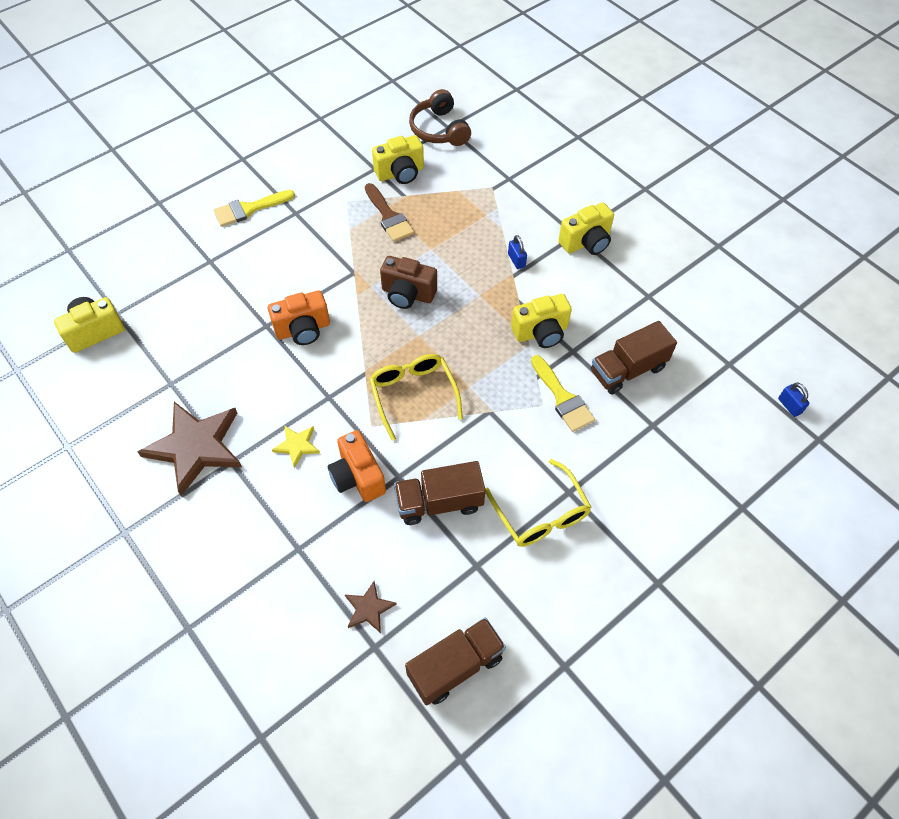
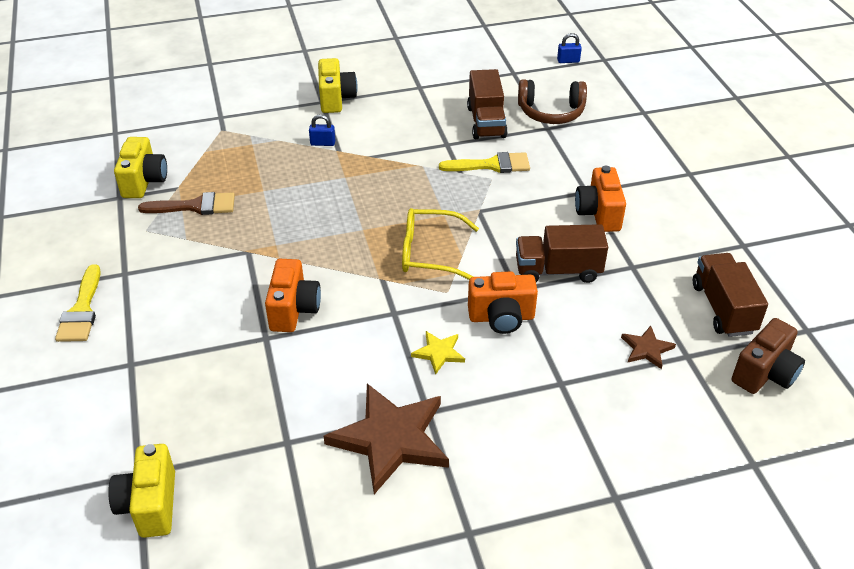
camera: 65 degrees left, 15 degrees down
brown camera [380,256,437,309] -> brown camera moved to [732,318,805,394]
brown truck [394,461,486,525] -> brown truck turned 75 degrees clockwise [516,224,608,283]
brown headphones [409,89,471,146] -> brown headphones moved to [518,79,587,124]
yellow glasses [485,459,591,547] -> orange camera [575,166,626,232]
yellow camera [511,294,572,348] -> none

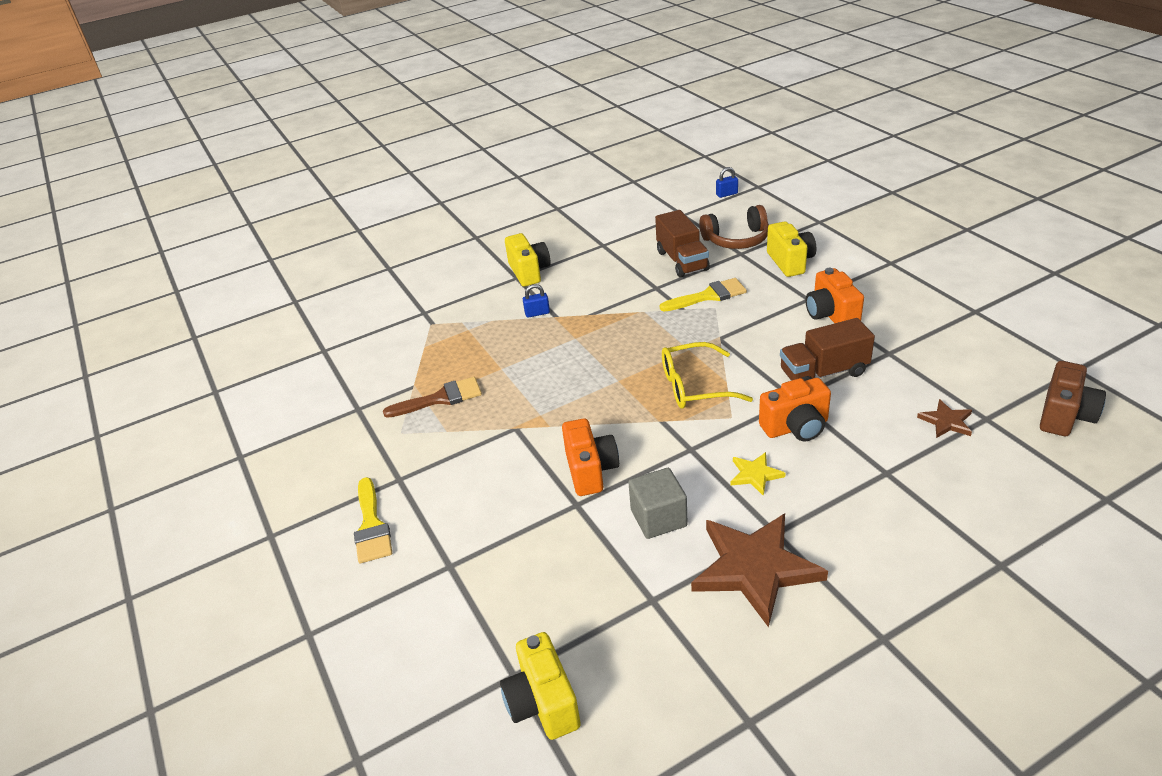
camera: 10 degrees left, 5 degrees down
yellow camera [114,137,167,198] -> yellow camera moved to [767,221,816,277]
brown truck [693,253,768,337] -> none
none -> grey cube [628,468,688,539]

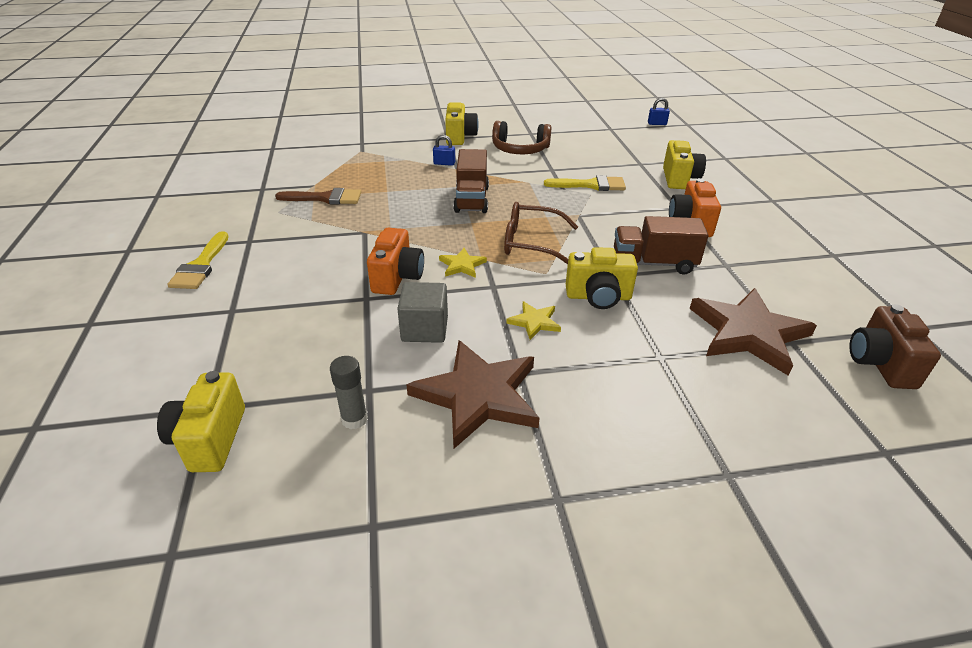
camera: 15 degrees right, 0 degrees up
brown truck [655,210,710,278] -> brown truck moved to [453,149,489,213]
yellow glasses [662,342,753,409] -> brown glasses [504,202,578,264]
brown headphones [699,205,769,249] -> brown headphones moved to [492,121,551,154]
orange camera [759,378,831,441] -> yellow camera [566,247,638,309]
brown star [917,399,972,438] -> brown star [690,288,817,376], size x2.16
brown camera [1040,361,1106,436] -> brown camera turned 135 degrees clockwise [849,304,941,389]
none -> grey glue stick [330,356,368,429]
none -> yellow star [439,248,487,278]

